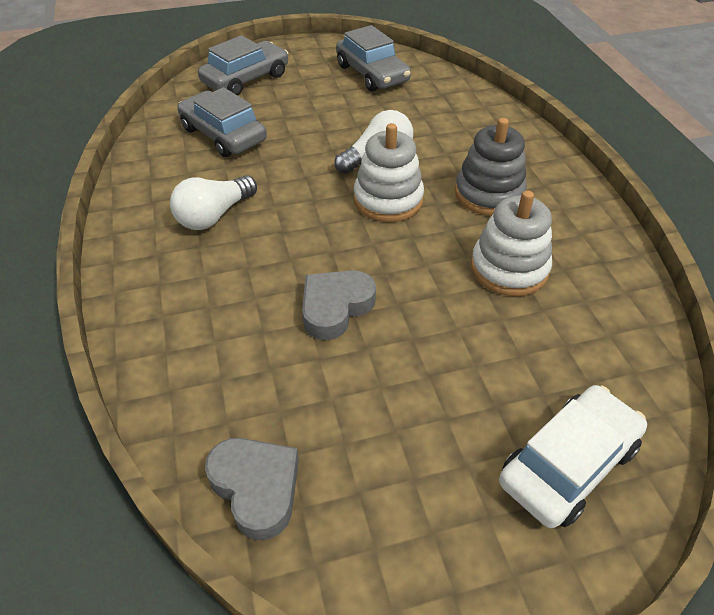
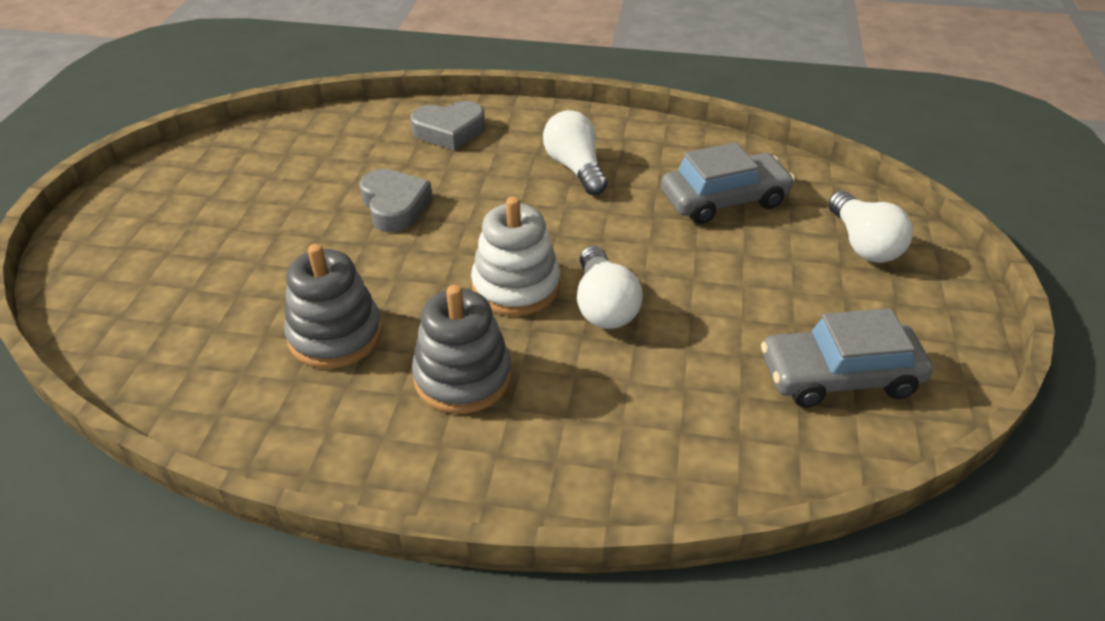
camera: 115 degrees right, 5 degrees down
grey car [198,35,288,96] -> white light bulb [828,191,913,263]
grey heart [205,438,299,540] -> grey heart moved to [410,101,485,151]
white stacking toy [471,190,552,296] -> grey stacking toy [284,244,382,369]
white car [499,385,647,528] -> none

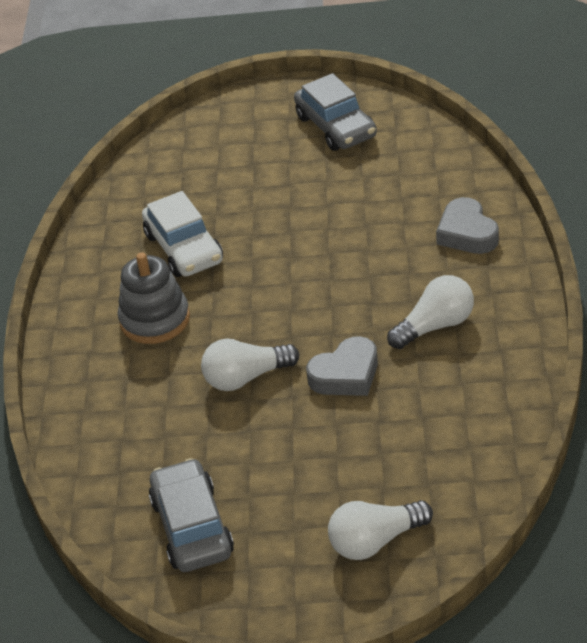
camera: 85 degrees right, 0 degrees up
grey stacking toy [284,244,382,369] -> white car [142,191,223,277]
grey heart [360,169,432,233] -> grey heart moved to [306,336,378,396]
white stacking toy [471,197,560,316] -> none
grey car [661,142,795,224] -> grey car moved to [294,73,377,151]

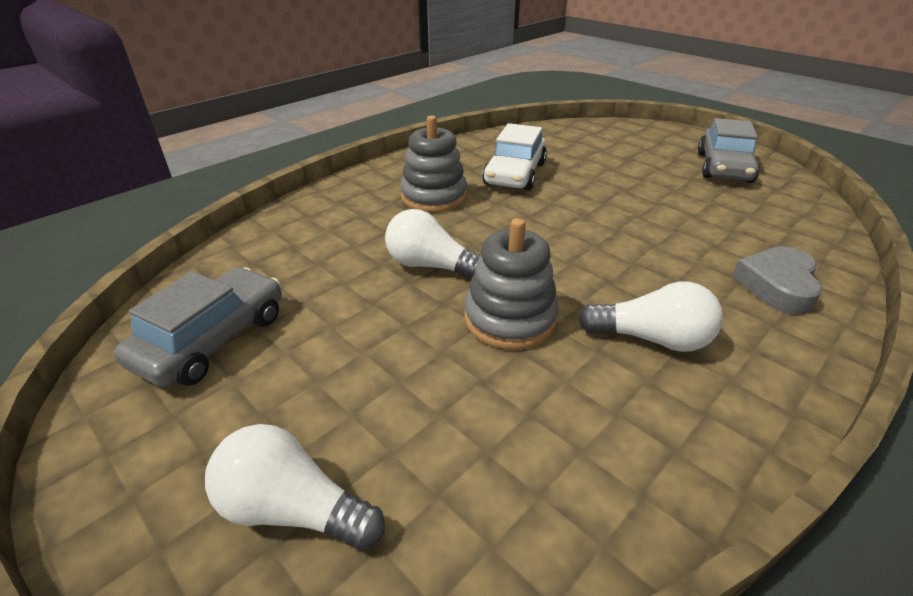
camera: 40 degrees right, 5 degrees down
grey heart [306,336,378,396] -> grey stacking toy [464,218,559,350]

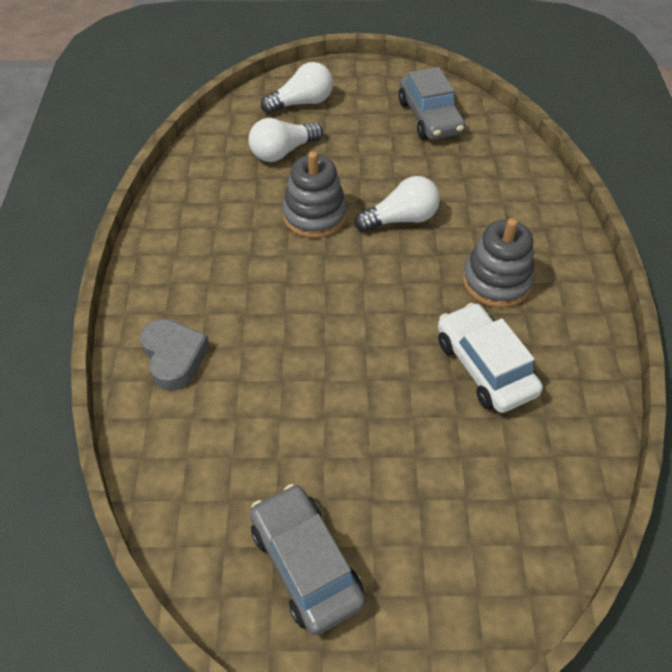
camera: 135 degrees right, 15 degrees up
white light bulb [578,282,723,352] -> white light bulb moved to [248,118,323,162]

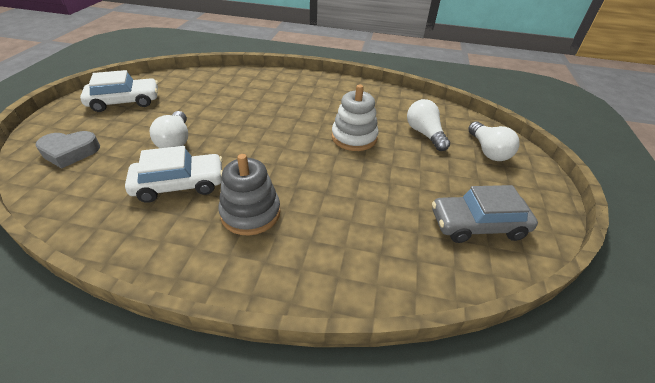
camera: 100 degrees right, 10 degrees down
grey heart [140,319,210,391] -> grey heart moved to [35,131,100,169]
grey car [250,484,366,635] -> white car [80,70,158,112]
grey stacking toy [282,151,347,238] -> white stacking toy [332,85,379,151]
white light bulb [355,176,440,232] -> white light bulb moved to [150,111,188,148]

